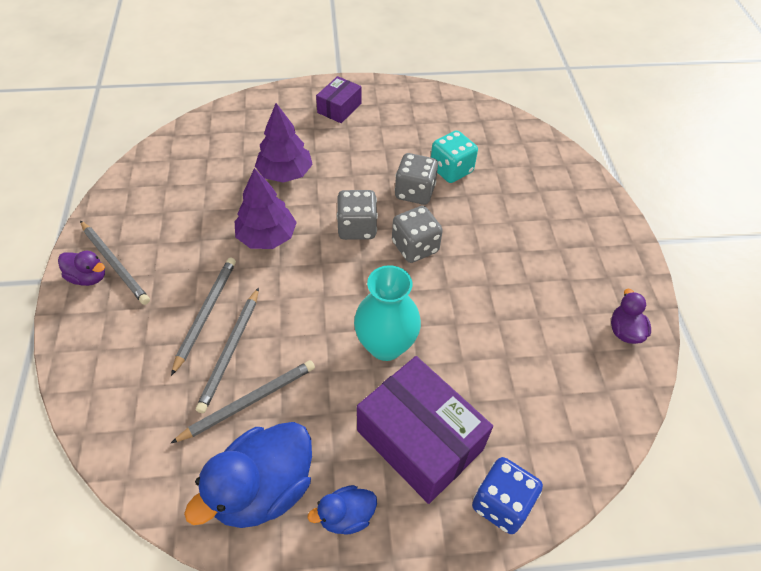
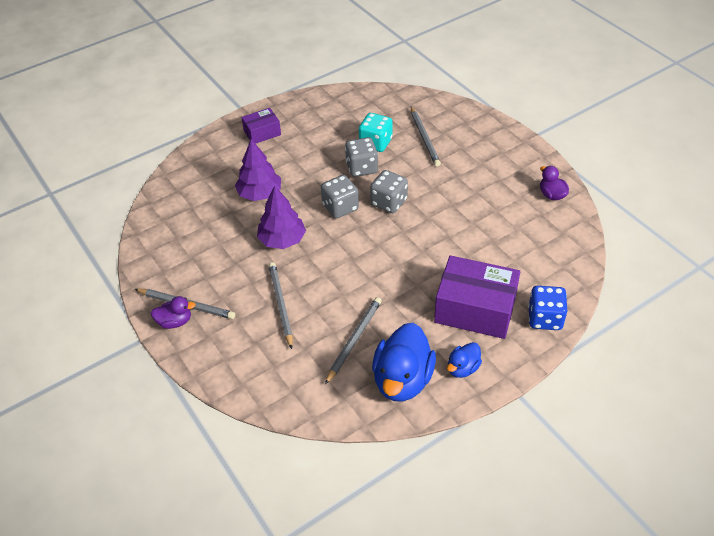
camera: 25 degrees left, 5 degrees down
grey pencil [196,287,259,413] -> grey pencil moved to [411,106,441,167]
purple box [316,76,362,123] -> purple box turned 60 degrees clockwise [241,108,281,144]
turquoise vase [354,265,421,361] -> none

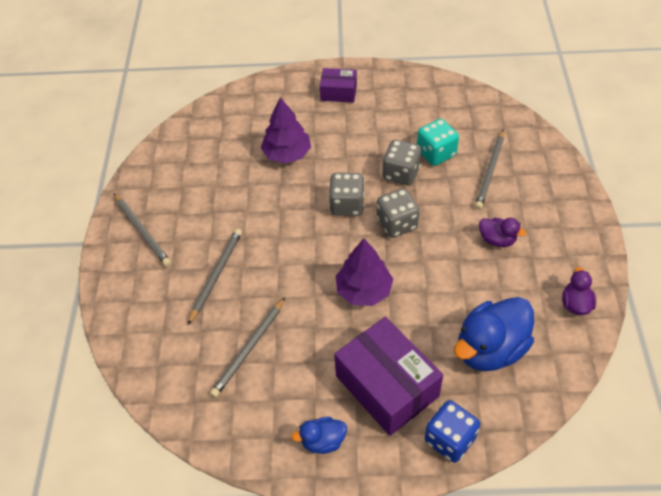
camera: 35 degrees right, 5 degrees up
purple duck [151,296,196,329] -> purple duck moved to [479,218,526,247]
purple tree [257,186,306,249] -> purple tree moved to [336,238,393,306]
grey pencil [325,297,382,384] -> grey pencil turned 150 degrees clockwise [210,297,285,397]
blue duck [372,323,436,402] -> blue duck moved to [454,297,534,371]

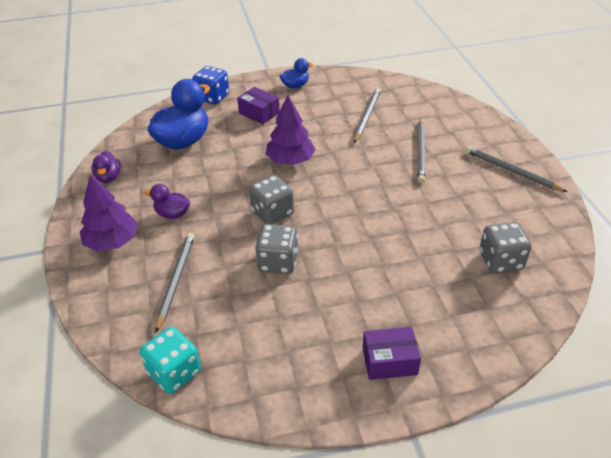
camera: 165 degrees right, 10 degrees down
purple tree [261,97,311,163] -> purple tree moved to [80,174,138,251]
grey dice [329,173,365,216] -> grey dice moved to [480,222,531,273]
purple box [334,317,443,436] -> purple box [237,87,280,124], size x0.53
turquoise dice [417,119,459,166] -> turquoise dice moved to [140,327,201,394]

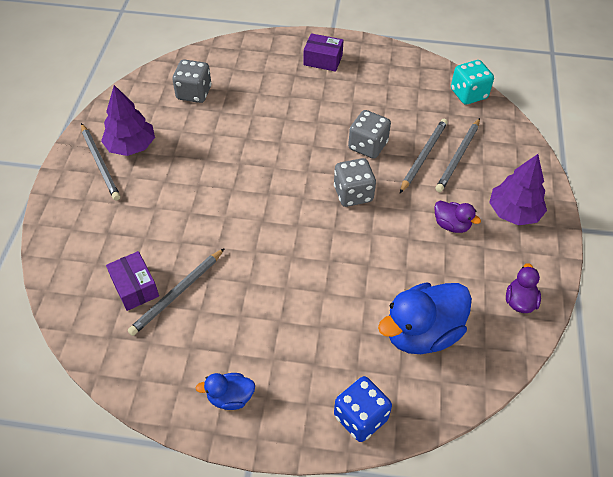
camera: 160 degrees left, 10 degrees up
purple box [237,87,280,124] -> purple box moved to [106,251,159,311]
purple tree [266,95,316,165] -> purple tree moved to [101,85,155,156]
grey pencil [418,118,425,183] -> grey pencil moved to [400,119,448,193]

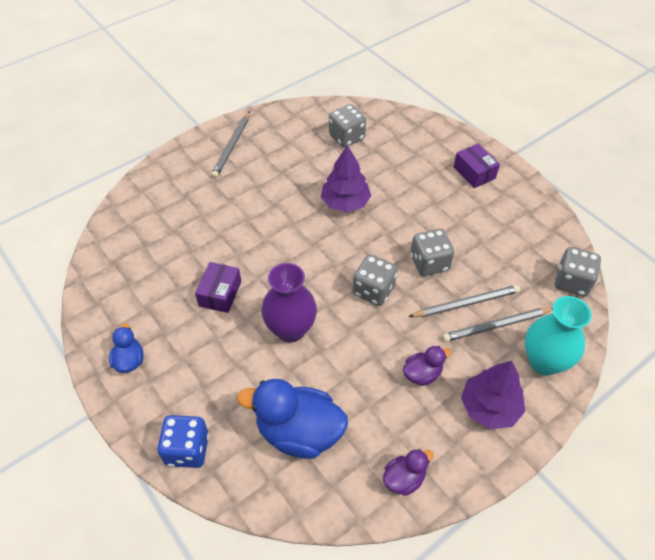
camera: 45 degrees right, 0 degrees up
purple tree [101,85,155,156] -> purple tree moved to [321,145,371,212]
purple box [106,251,159,311] -> purple box moved to [195,262,241,313]
grey pencil [128,248,225,336] -> none
blue duck [196,373,255,410] -> blue duck turned 45 degrees clockwise [109,323,143,373]
purple duck [434,201,481,233] -> purple duck turned 105 degrees counterclockwise [403,346,451,386]
turquoise dice [451,60,494,105] -> grey dice [555,247,601,297]
none -> purple vase [261,263,317,343]
none -> turquoise vase [525,296,592,375]

